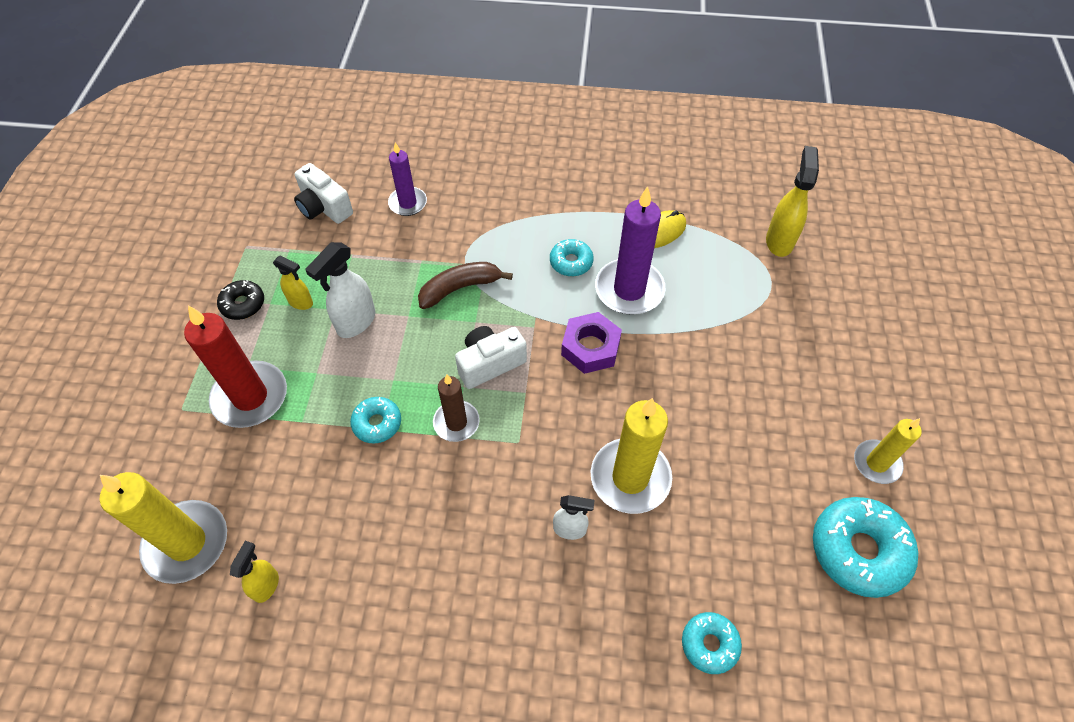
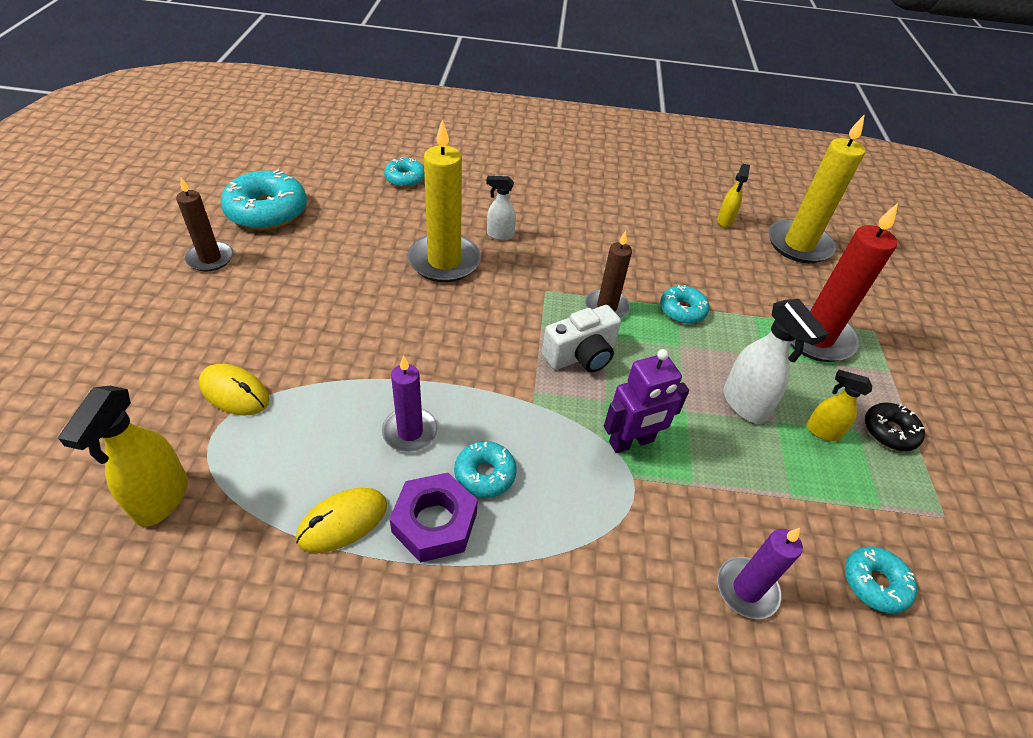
camera: 175 degrees right, 10 degrees down
white camera [294,163,353,224] -> turquoise donut [845,546,917,613]
white spray bottle [305,242,375,338] -> white spray bottle turned 120 degrees clockwise [723,299,829,424]
brown banana [418,262,513,309] -> purple robot [604,349,689,453]
purple nut [561,312,622,374] -> purple nut moved to [389,473,478,563]
purple candle [595,186,665,315] -> purple candle [382,355,438,452], size x0.60
yellow candle [854,418,922,484] -> brown candle [176,177,233,271]
none -> yellow mouse [199,364,269,415]

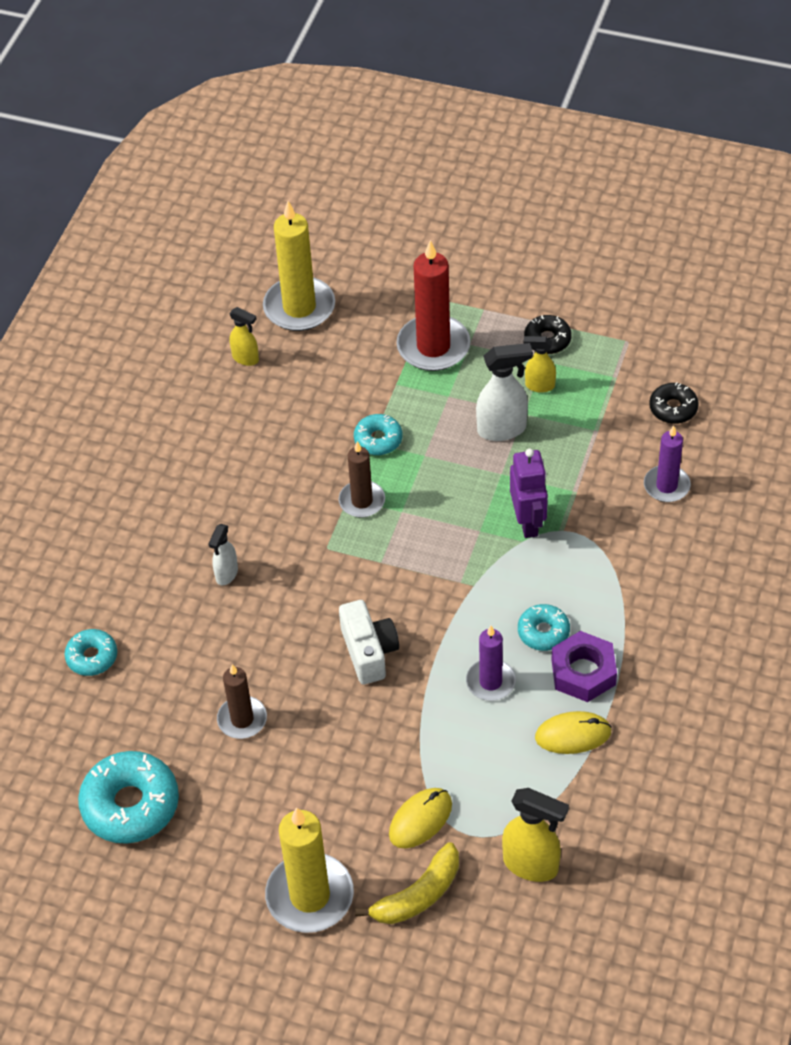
camera: 70 degrees left, 5 degrees up
brown candle [176,177,233,271] -> brown candle moved to [217,664,267,739]
yellow mouse [296,488,387,553] -> yellow mouse turned 75 degrees counterclockwise [535,711,612,754]
yellow candle [407,120,481,282] -> yellow candle moved to [265,807,354,933]
white camera [542,305,621,372] -> white camera moved to [339,600,399,685]
yellow spray bottle [806,370,872,441] -> yellow spray bottle turned 60 degrees clockwise [523,336,556,393]
turquoise donut [845,546,917,613] -> black donut [649,382,699,424]
none -> yellow banana [355,842,459,924]

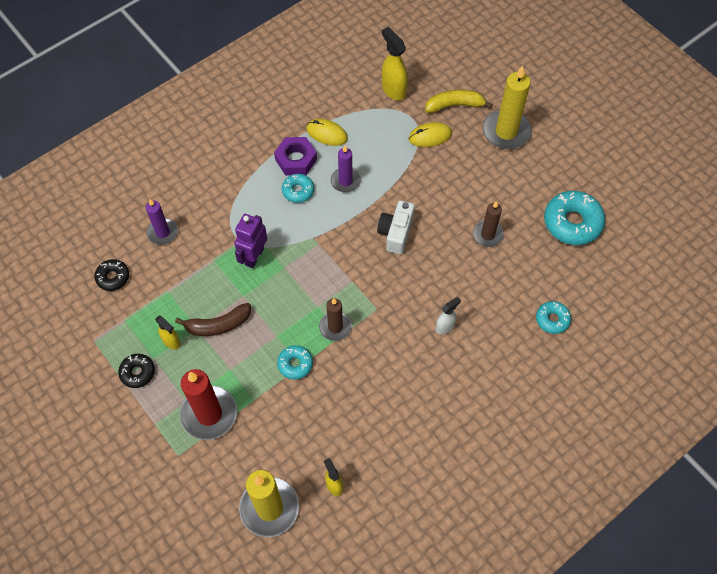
camera: 150 degrees left, 10 degrees up
white spray bottle [476,343,533,441] -> brown banana [175,303,251,336]

